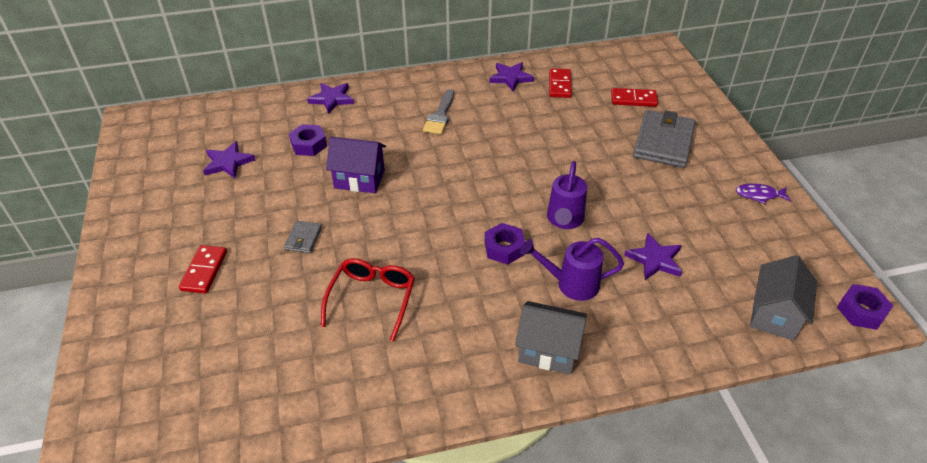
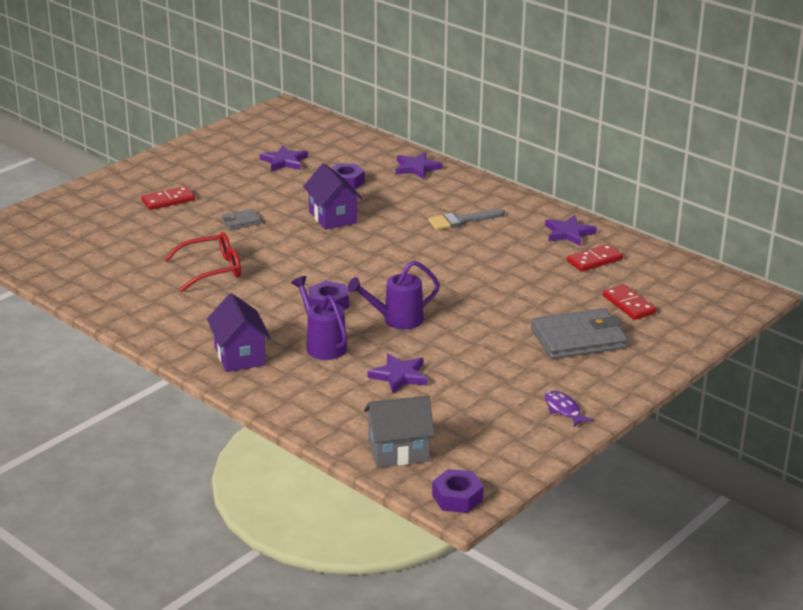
camera: 55 degrees right, 15 degrees down
grey house [515,301,587,375] -> purple house [207,293,271,372]

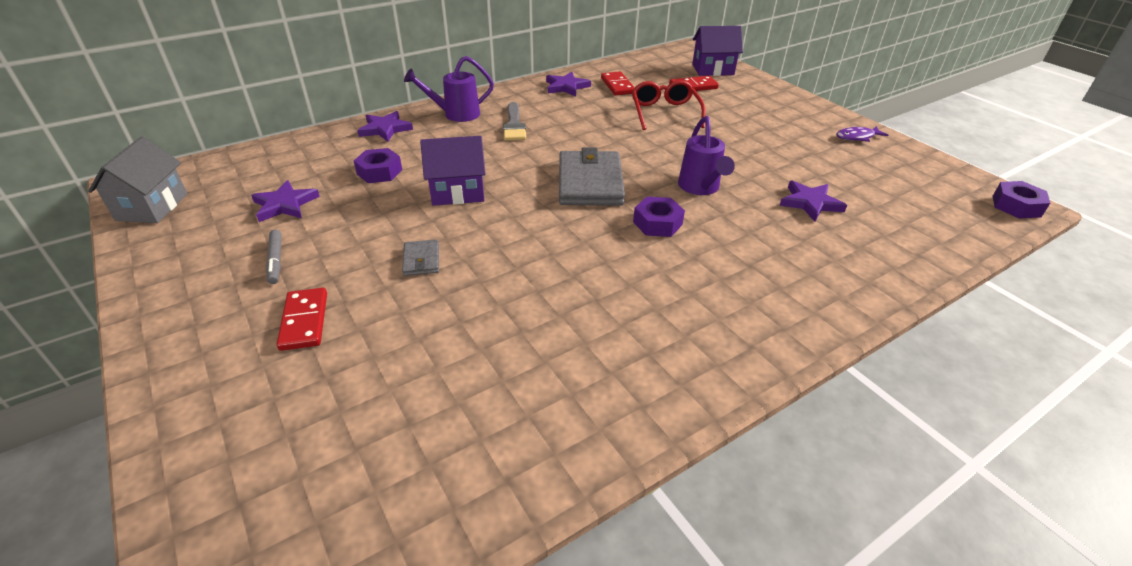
camera: 75 degrees left, 10 degrees up
red glasses [164,232,241,292] -> red glasses moved to [632,80,706,130]
purple house [207,293,271,372] -> purple house moved to [692,26,743,76]
purple watering can [291,276,347,360] -> purple watering can moved to [404,56,494,122]
grey house [364,396,435,467] -> grey house moved to [88,137,187,223]
grey wallet [531,308,628,359] -> grey wallet moved to [559,147,625,206]
none -> grey marker [266,229,282,284]

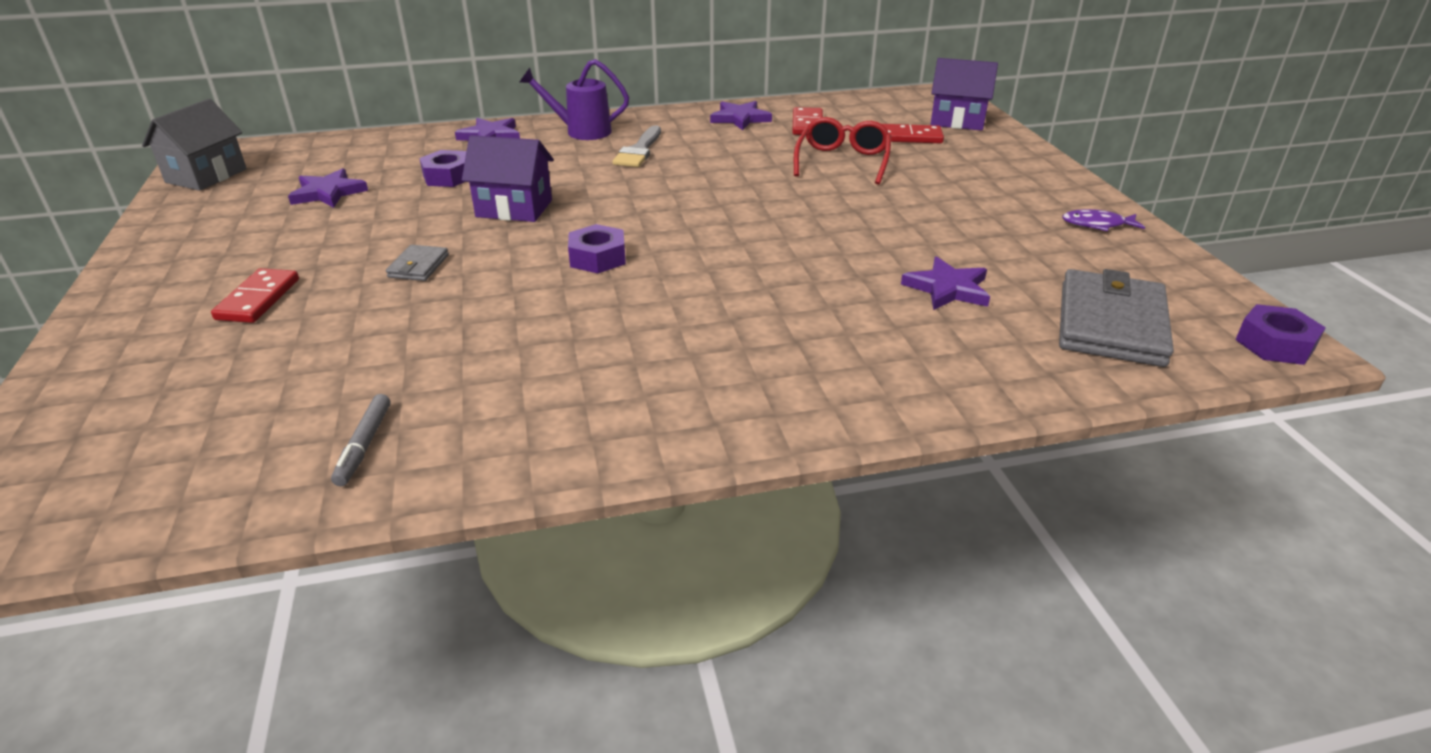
camera: 20 degrees right, 5 degrees down
grey marker [266,229,282,284] -> grey marker moved to [331,394,391,486]
grey wallet [559,147,625,206] -> grey wallet moved to [1059,269,1174,367]
purple nut [633,197,685,237] -> purple nut moved to [568,224,626,273]
purple watering can [678,116,735,195] -> none

